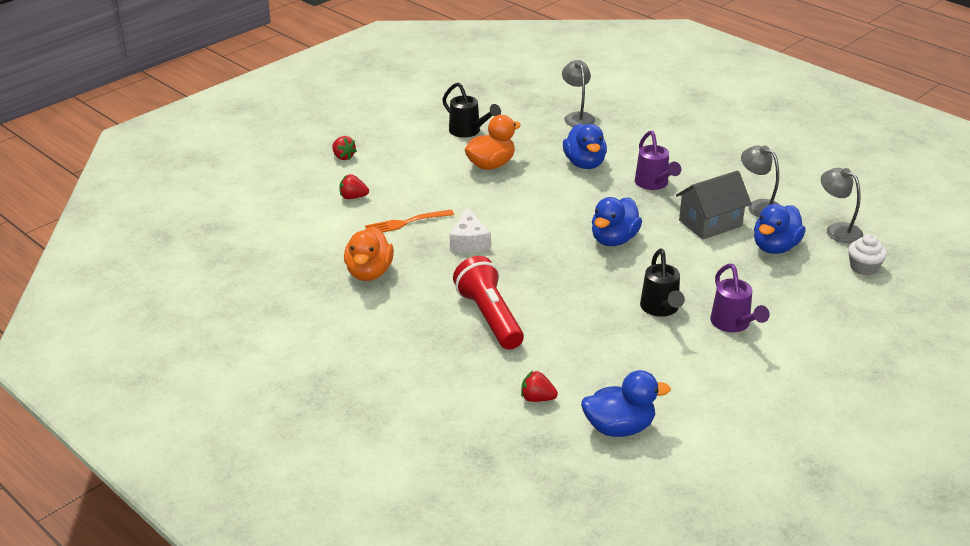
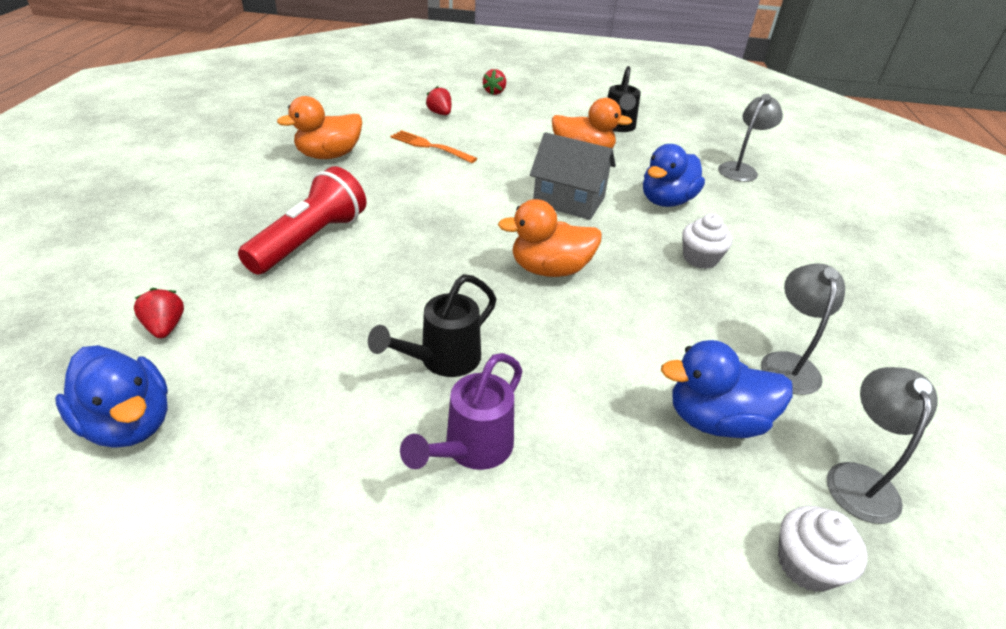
camera: 50 degrees right, 5 degrees up
white cheese [450,207,491,252] -> none
blue duck [592,197,642,246] -> orange duck [498,199,602,277]
purple watering can [635,131,681,190] -> white cupcake [682,214,732,269]
grey house [676,171,752,239] -> grey house moved to [530,132,616,220]

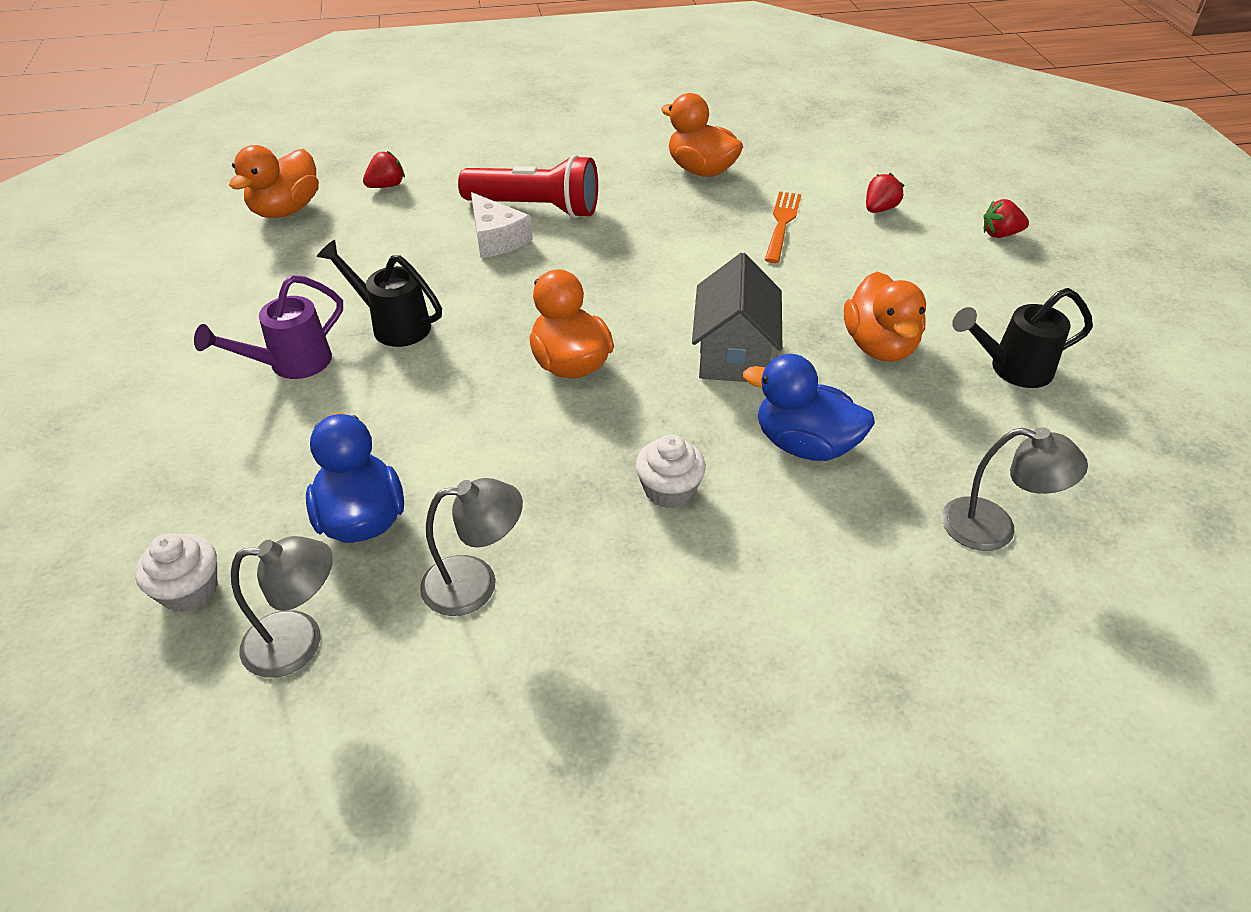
camera: 75 degrees right, 5 degrees up
blue duck [55,345,168,448] -> orange duck [229,145,319,218]
purple watering can [400,353,522,470] -> purple watering can turned 60 degrees counterclockwise [194,275,343,379]
none -> white cheese [471,192,532,258]

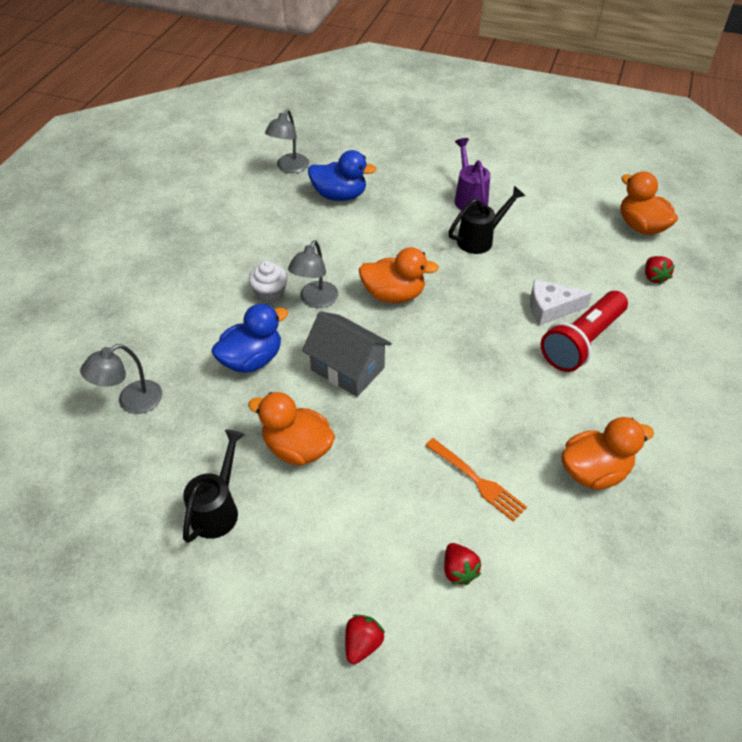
camera: 120 degrees right, 5 degrees up
white cupcake [135,533,217,612] -> none
grey lamp [420,478,523,616] -> grey lamp moved to [288,240,338,308]

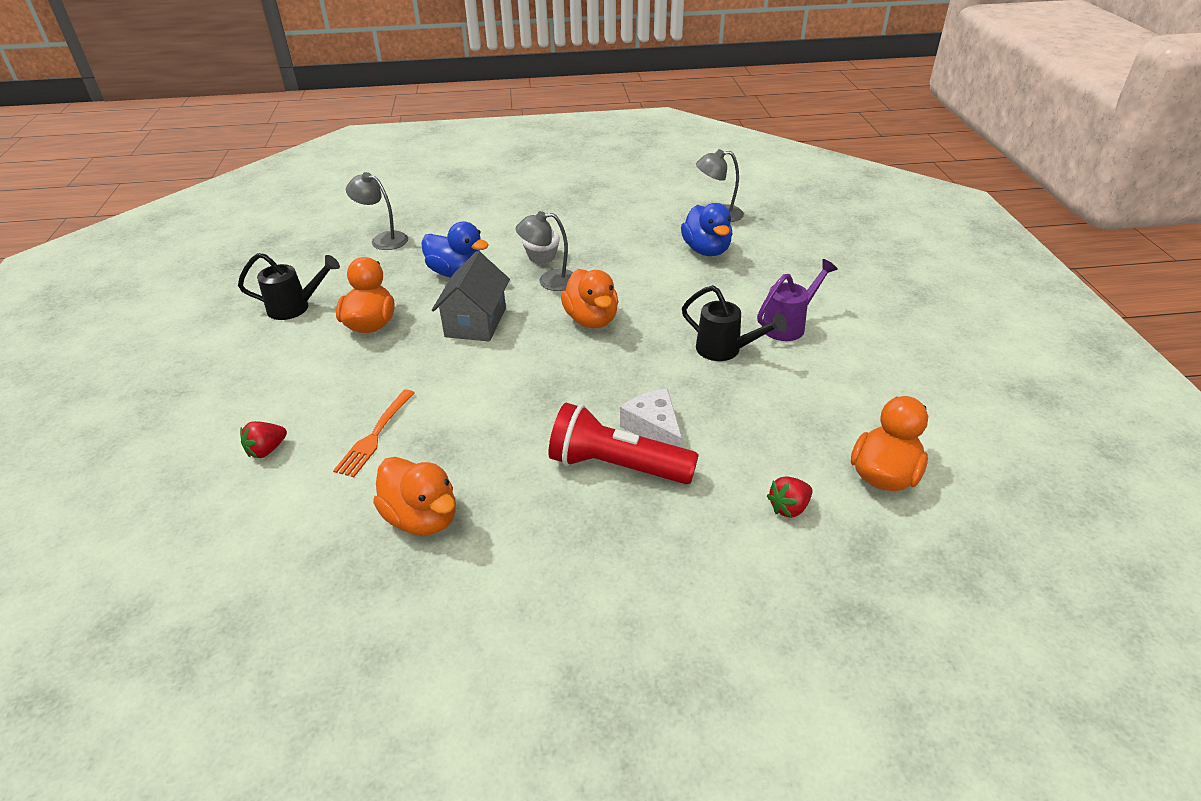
camera: 65 degrees right, 10 degrees down
red strawberry [345,614,385,664] -> none

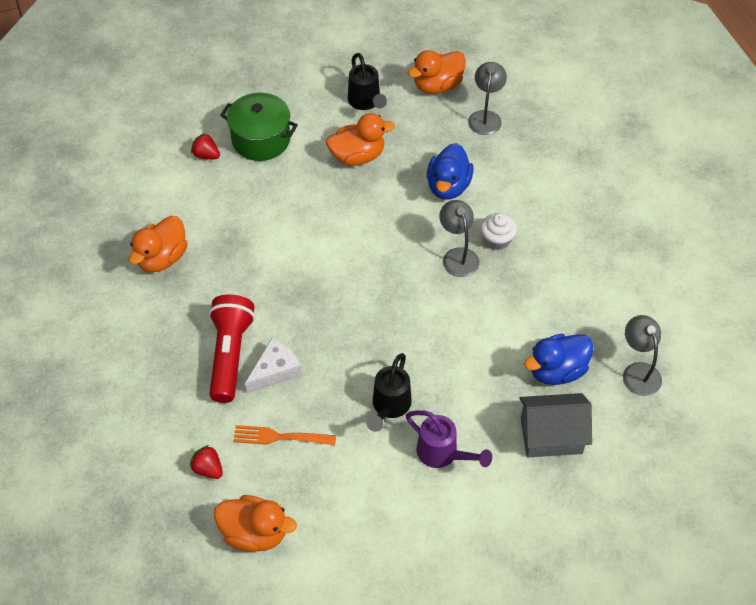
camera: 75 degrees right, 15 degrees up
orange fork [333,389,415,477] -> orange fork moved to [233,425,336,445]
grey house [432,251,510,342] -> grey house moved to [519,393,592,457]
orange duck [561,269,618,328] -> orange duck moved to [408,50,466,94]
none -> green pot [220,93,298,161]

